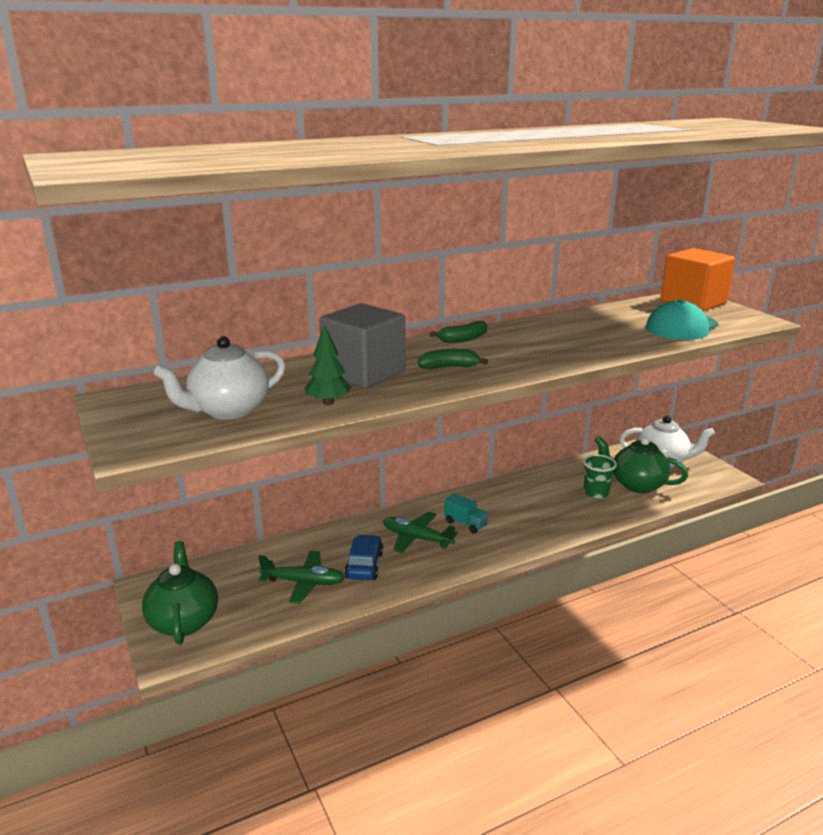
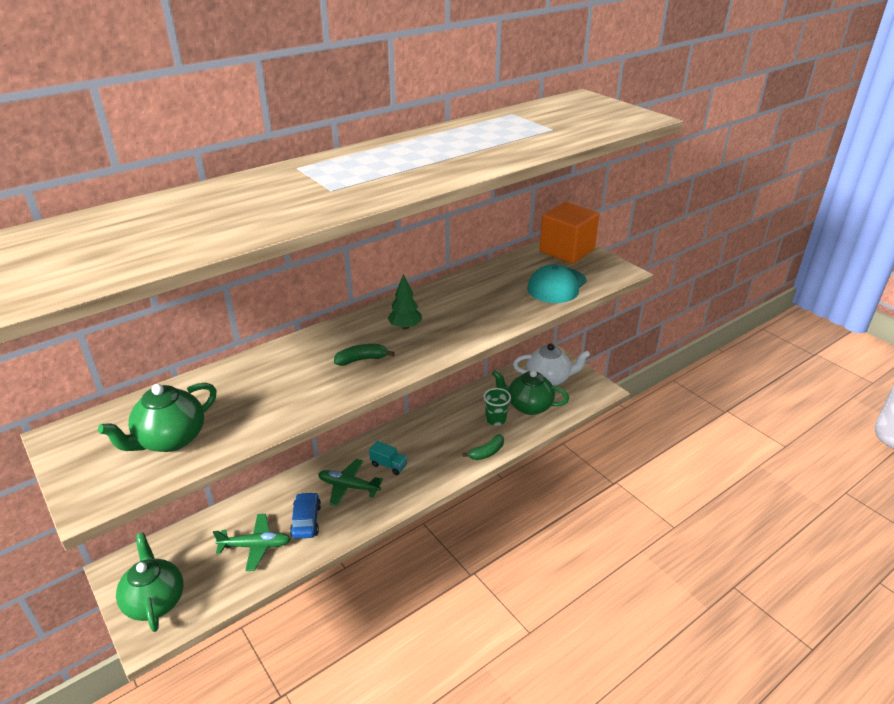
camera: 10 degrees left, 10 degrees up
white teapot [154,336,286,420] -> green teapot [98,383,217,452]
green tree [304,324,351,405] -> green tree moved to [387,274,422,329]
grey cube [319,303,405,389] -> none
green banana [430,321,487,343] -> green banana moved to [462,434,504,460]

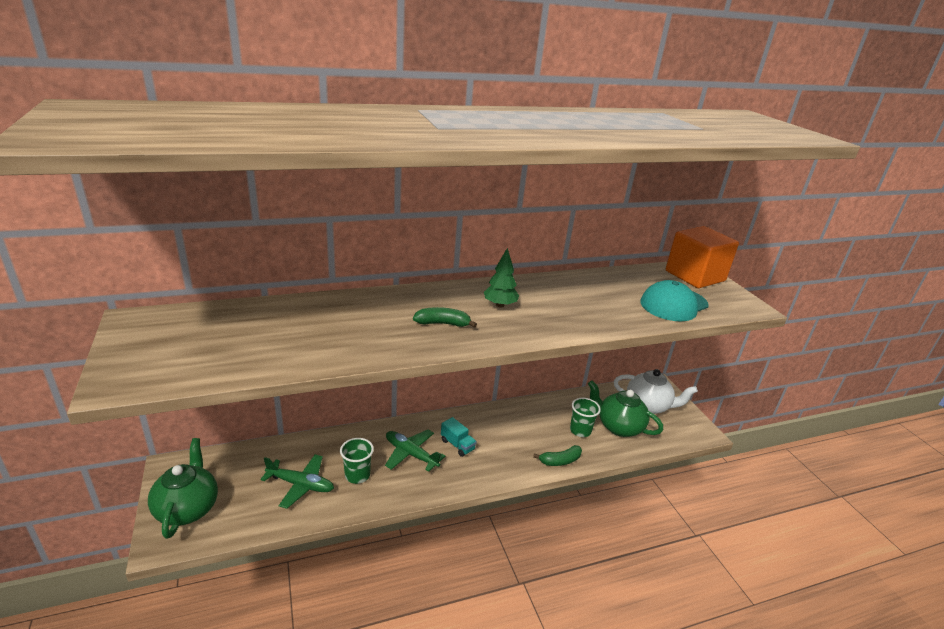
camera: 15 degrees right, 5 degrees down
green teapot [98,383,217,452] -> none
blue car [290,492,321,539] -> green cup [340,438,374,484]

